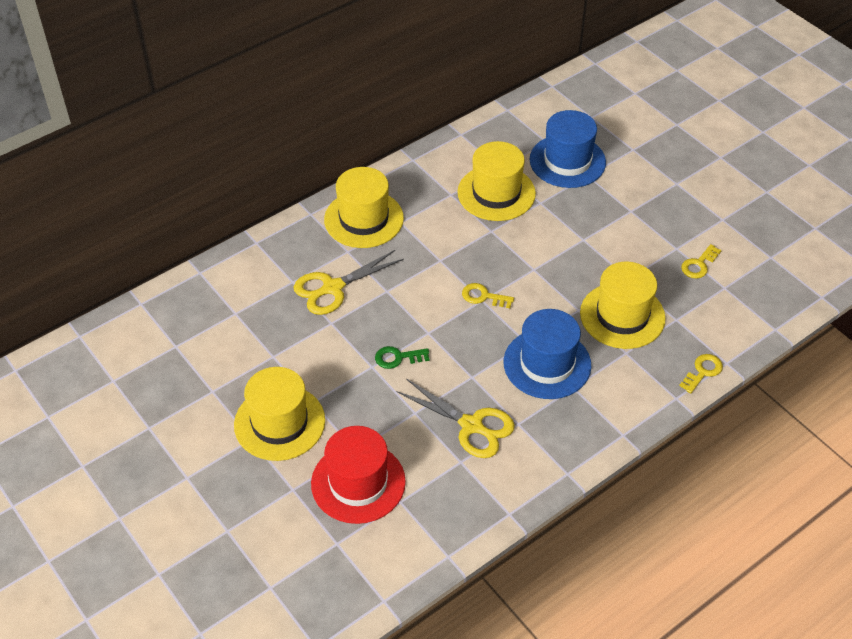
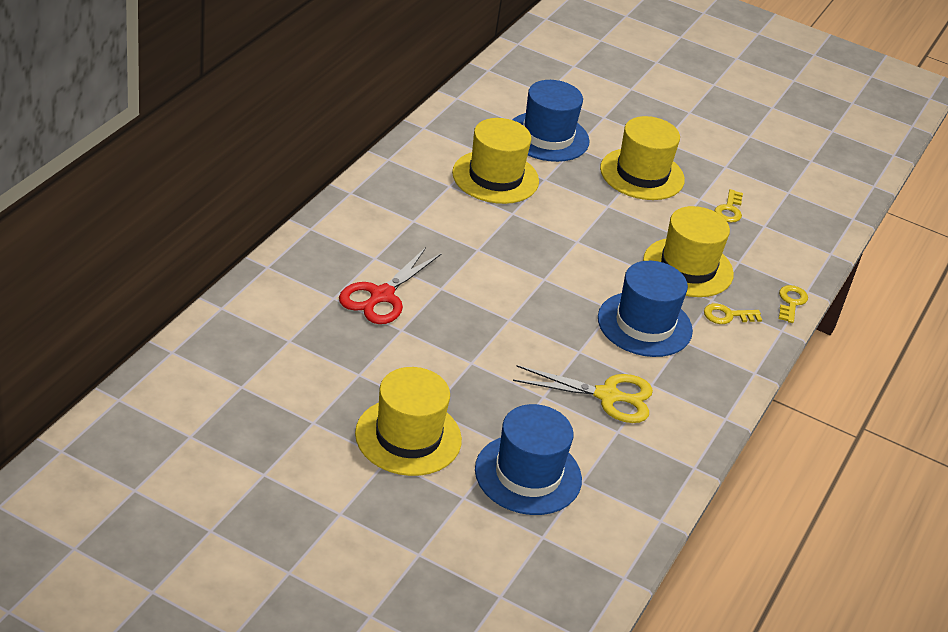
camera: 30 degrees left, 10 degrees down
yellow scissors [294,250,404,315] -> red scissors [339,247,441,324]
red hat [311,426,406,524] -> blue hat [475,404,582,515]
yellow hat [324,167,404,248] -> yellow hat moved to [600,116,685,200]
green key [375,346,430,369] -> none
yellow key [462,283,514,308] -> yellow key moved to [704,303,762,324]

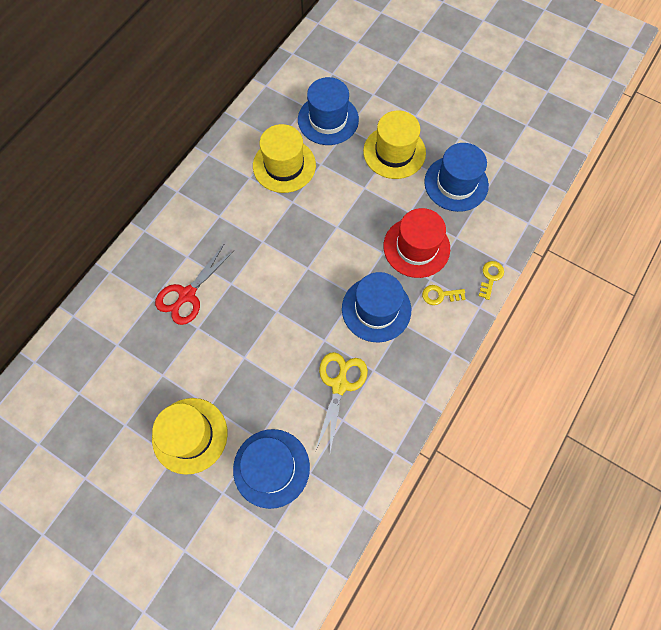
camera: 10 degrees right, 30 degrees up
yellow scissors [513,365,653,423] -> yellow scissors turned 90 degrees counterclockwise [315,352,368,452]
yellow hat [643,206,734,297] -> red hat [384,208,450,278]
yellow key [714,189,743,222] -> blue hat [424,143,489,212]

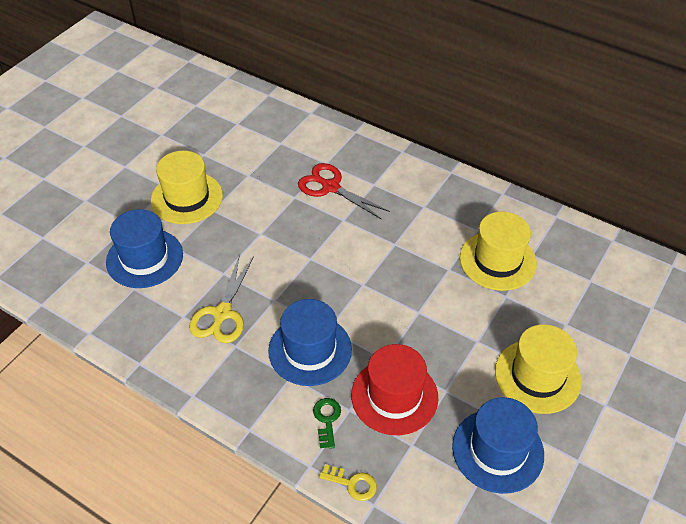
camera: 90 degrees right, 20 degrees down
blue hat [298,77,359,145] -> none
yellow scissors [315,352,368,452] -> yellow scissors turned 90 degrees clockwise [189,255,254,343]
yellow key [422,285,466,305] -> green key [313,398,341,449]

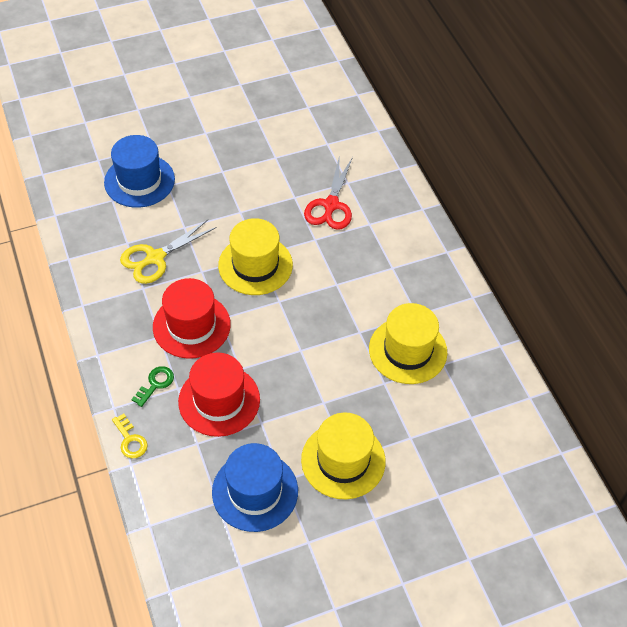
camera: 35 degrees right, 5 degrees up
yellow hat [151,151,223,224] -> yellow hat moved to [218,218,293,295]
blue hat [268,299,352,386] -> red hat [153,278,231,359]
red scissors [298,163,390,219] -> red scissors turned 150 degrees counterclockwise [304,157,353,230]

